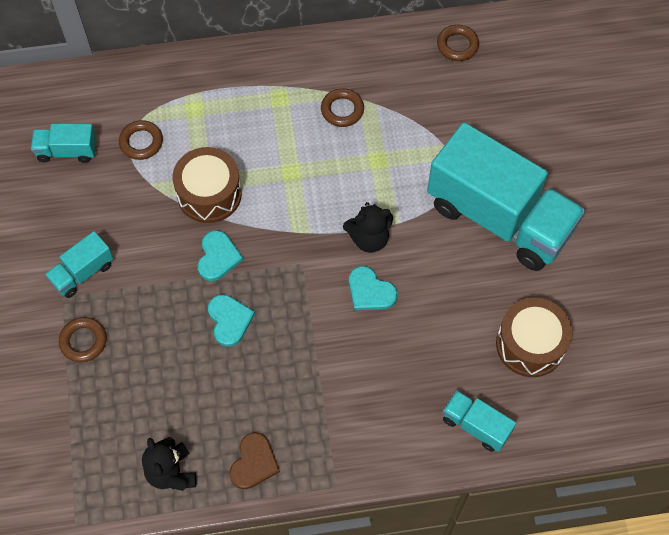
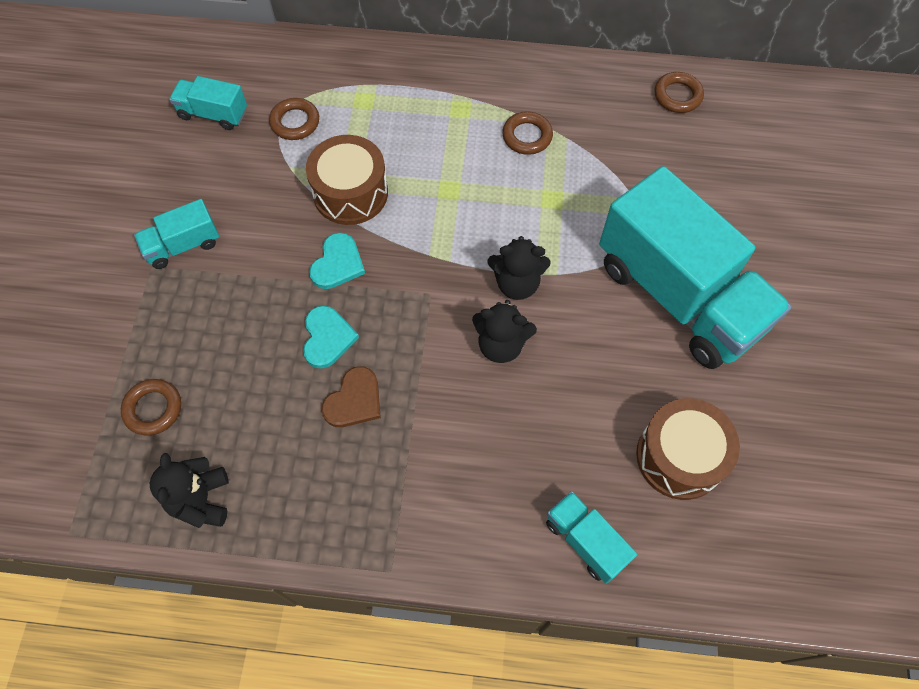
camera: 15 degrees right, 0 degrees up
brown ring [59,317,107,362] -> brown ring moved to [121,379,181,435]
brown heart [229,432,280,489] -> brown heart moved to [321,366,381,427]
turquoise heart [349,266,398,310] -> black teddy bear [472,300,537,363]

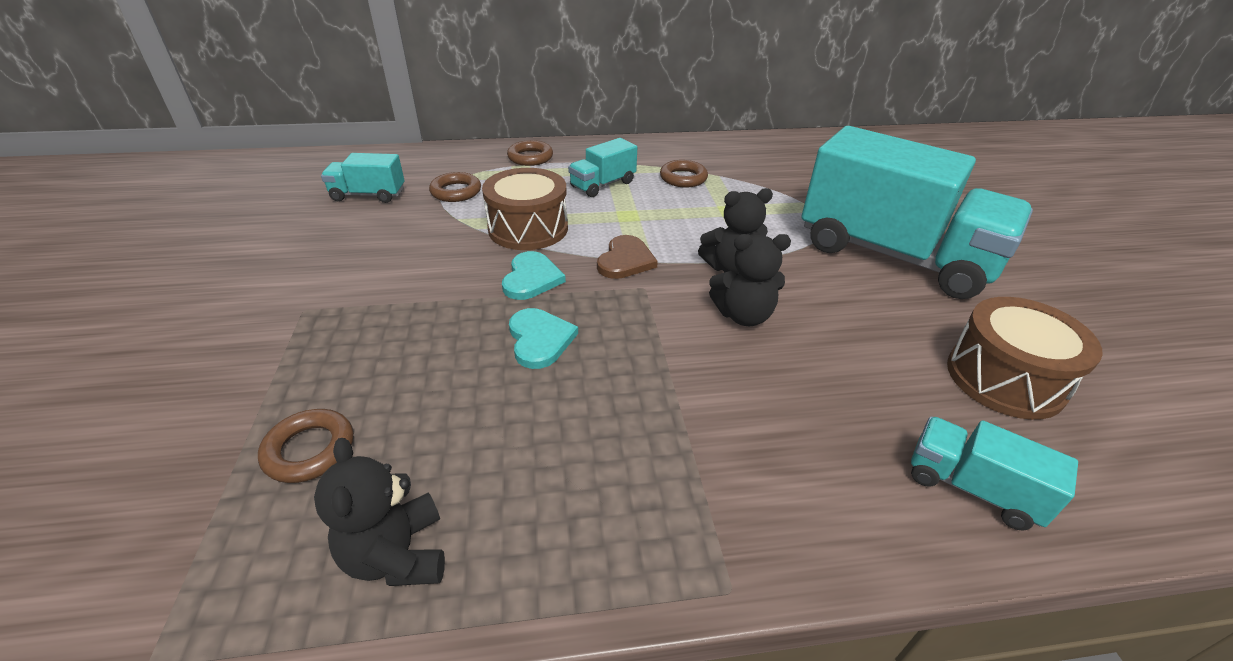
camera: 15 degrees left, 25 degrees down
turquoise truck [134,199,219,269] -> turquoise truck moved to [568,138,637,197]
brown heart [321,366,381,427] -> brown heart moved to [597,235,658,279]
brown ring [654,72,704,113] -> brown ring moved to [507,140,553,166]

